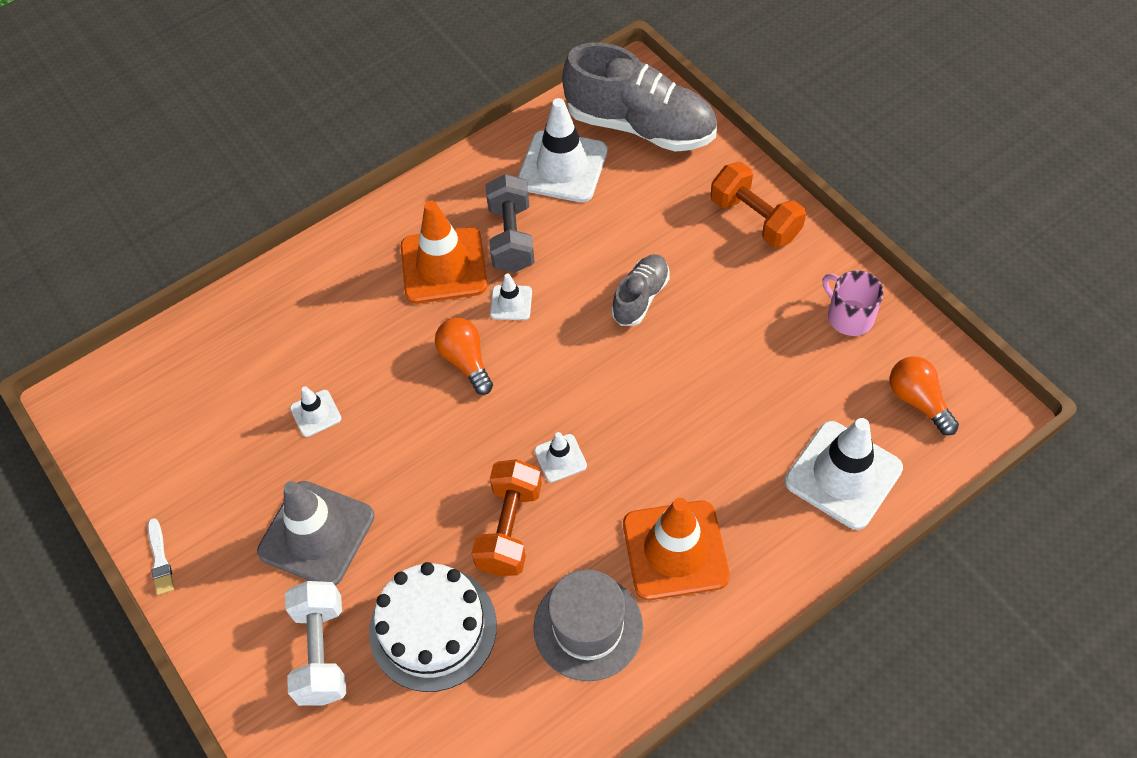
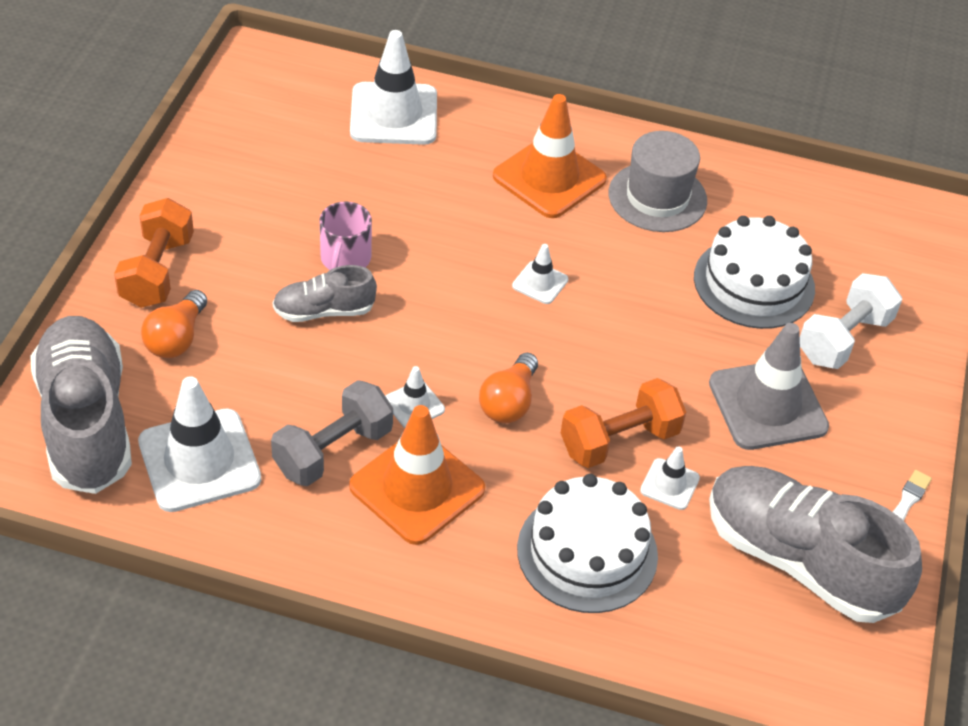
camera: 135 degrees left, 10 degrees down
orange dumbbell [472,459,542,576] -> orange dumbbell moved to [561,378,686,468]
pink mug [823,270,884,336] -> pink mug moved to [320,201,372,270]
orange light bulb [890,356,959,435] -> orange light bulb moved to [141,290,207,358]
none -> white cake [517,474,658,613]
none -> grey shoe [709,466,922,623]

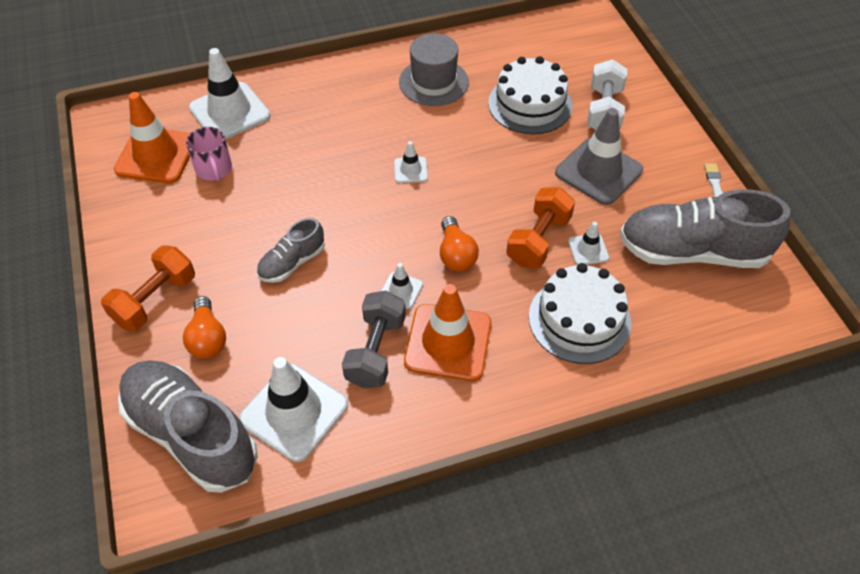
camera: 30 degrees left, 5 degrees up
orange dumbbell [114,198,194,308] -> orange dumbbell turned 60 degrees clockwise [101,245,195,331]
pink mug [320,201,372,270] -> pink mug moved to [186,127,232,181]
orange traffic cone [493,94,607,218] -> orange traffic cone moved to [114,92,190,183]

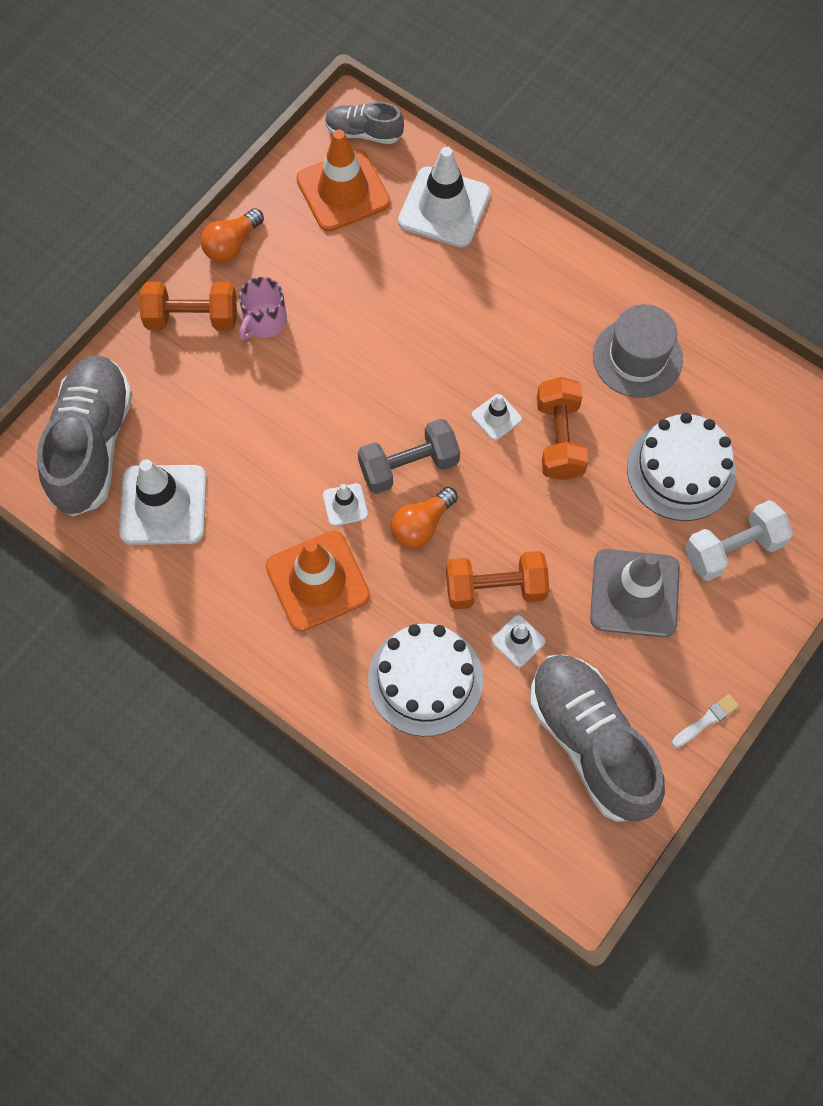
camera: 55 degrees right, 15 degrees up
orange light bulb [183,296,226,359] -> orange light bulb moved to [201,208,264,263]
pink mug [186,127,232,181] -> pink mug moved to [239,277,287,340]
grey shoe [257,218,325,283] -> grey shoe moved to [325,101,404,144]
grey dumbbell [342,291,406,388] -> grey dumbbell moved to [358,418,460,494]
none -> orange dumbbell [537,377,588,480]

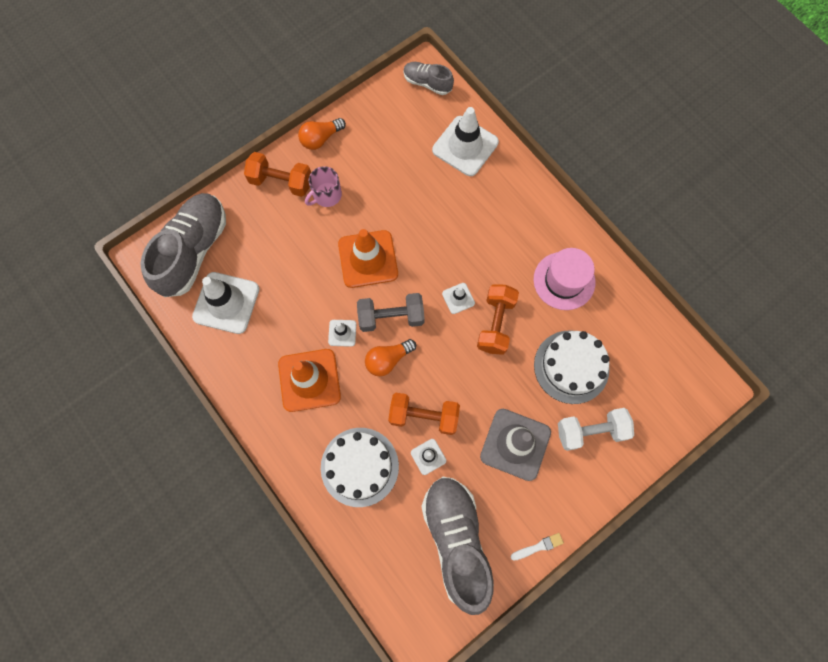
camera: 15 degrees right, 5 degrees up
orange traffic cone [296,129,390,232] -> orange traffic cone moved to [338,229,398,288]
grey hat [593,304,683,398] -> pink hat [534,248,595,310]

